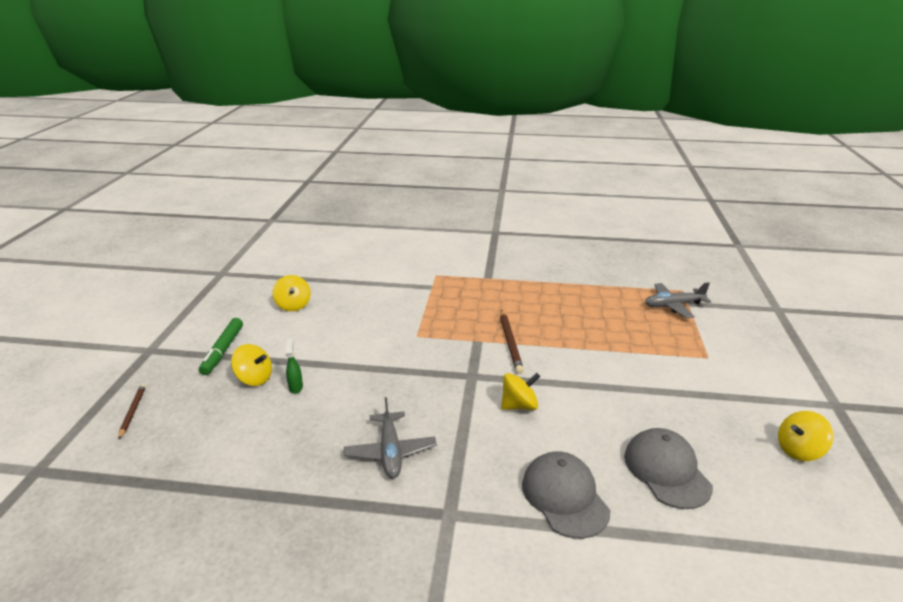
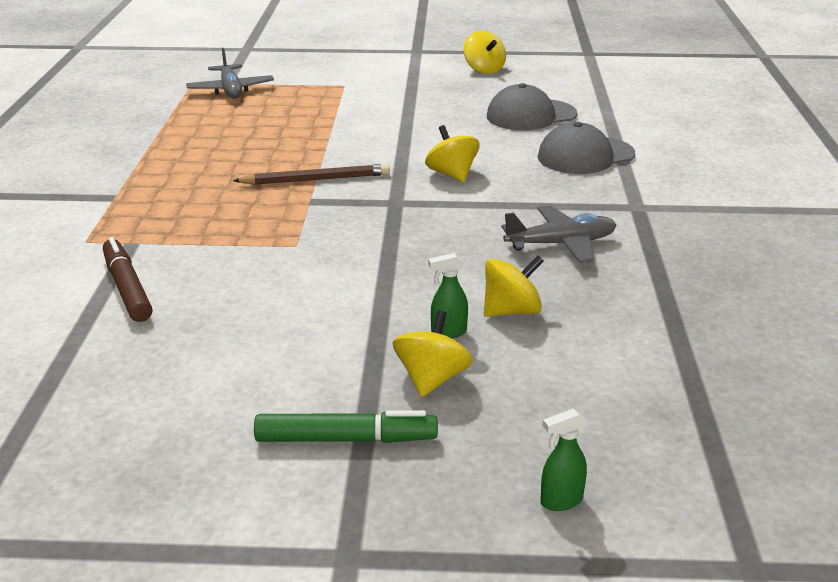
camera: 95 degrees left, 0 degrees up
brown pencil [118,384,146,439] -> green spray bottle [541,408,587,511]
yellow spinning top [272,275,311,311] -> yellow spinning top moved to [484,256,544,317]
none -> brown marker [103,237,153,322]

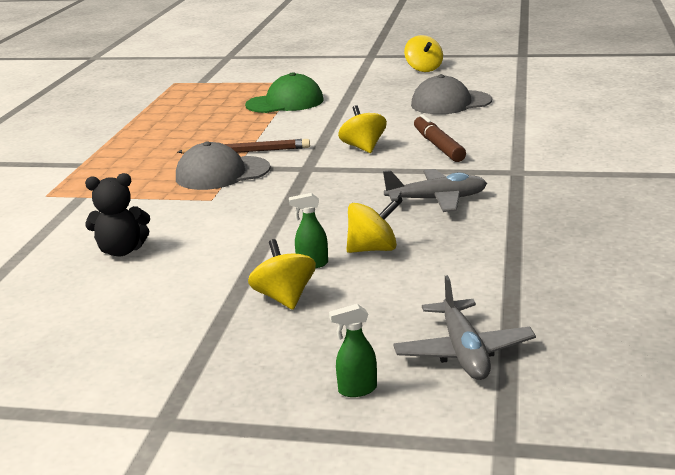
camera: 10 degrees right, 5 degrees down
brown marker [103,237,153,322] -> brown marker moved to [414,114,466,162]
grey plane [186,48,274,98] -> grey plane moved to [393,275,536,380]
green marker [254,410,438,443] -> none
yellow spinning top [393,311,473,397] -> yellow spinning top turned 45 degrees counterclockwise [248,239,316,310]
grey cap [538,122,635,174] -> grey cap moved to [176,141,271,190]
none -> black teddy bear [85,173,150,256]
none -> green cap [245,72,324,113]

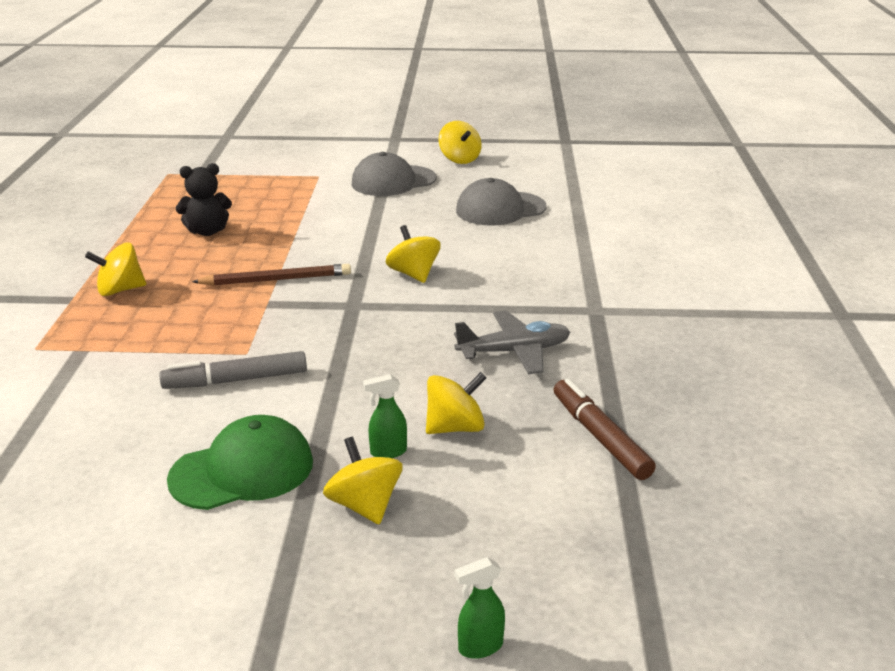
camera: 10 degrees left, 5 degrees up
black teddy bear [85,173,150,256] -> black teddy bear moved to [175,163,232,236]
grey cap [176,141,271,190] -> grey cap moved to [352,152,436,196]
green cap [245,72,324,113] -> green cap moved to [167,415,313,510]
grey plane [393,275,536,380] -> none
brown marker [414,114,466,162] -> brown marker moved to [553,379,656,480]
none -> yellow spinning top [85,243,146,296]
none -> grey marker [159,351,307,389]

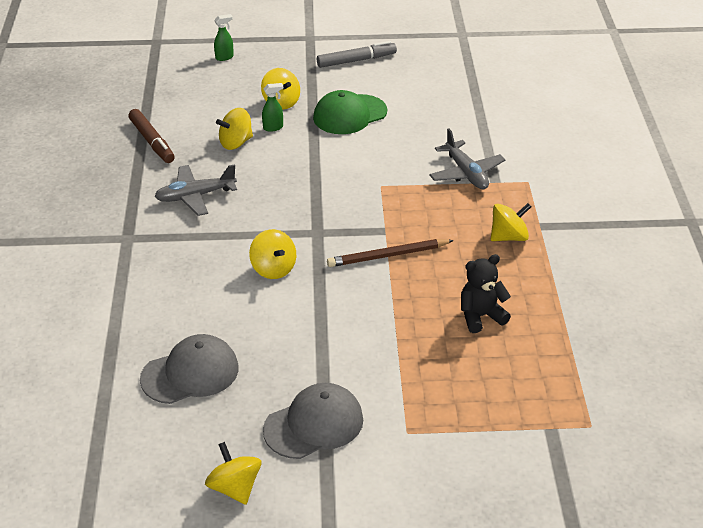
camera: 175 degrees right, 10 degrees up
grey marker [159,351,307,389] -> grey marker moved to [317,41,397,68]
none -> grey plane [429,128,505,189]

